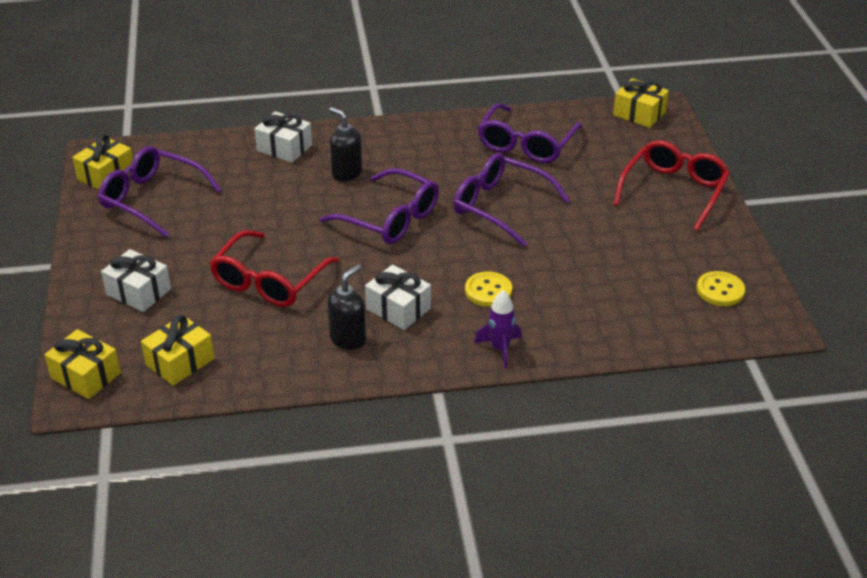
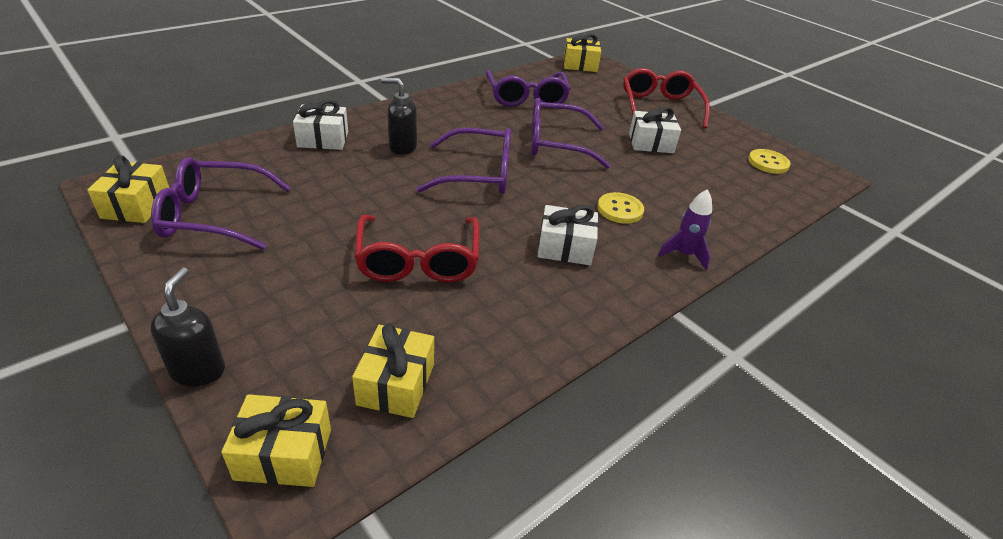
camera: 35 degrees left, 0 degrees up
white gift [101,249,171,312] -> white gift moved to [629,107,681,153]
black soap dispenser [327,265,366,350] -> black soap dispenser moved to [150,267,225,386]

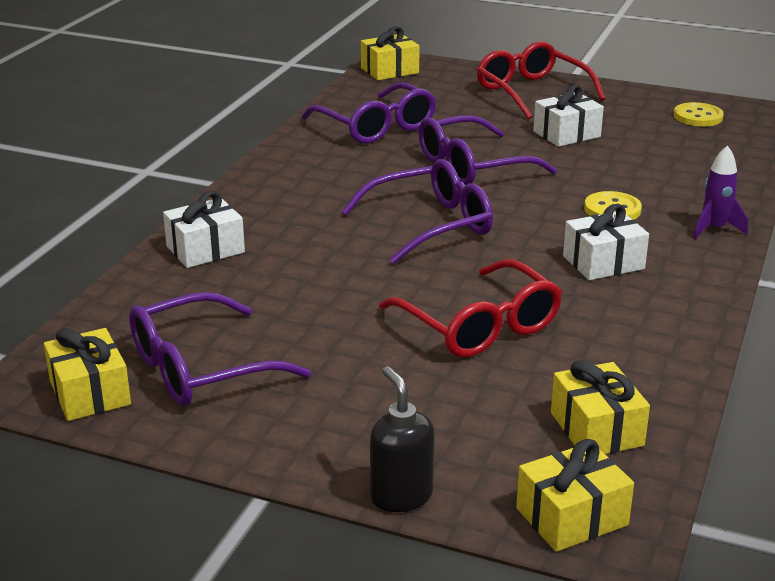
camera: 25 degrees left, 10 degrees down
black soap dispenser [381,78,417,155] -> none

